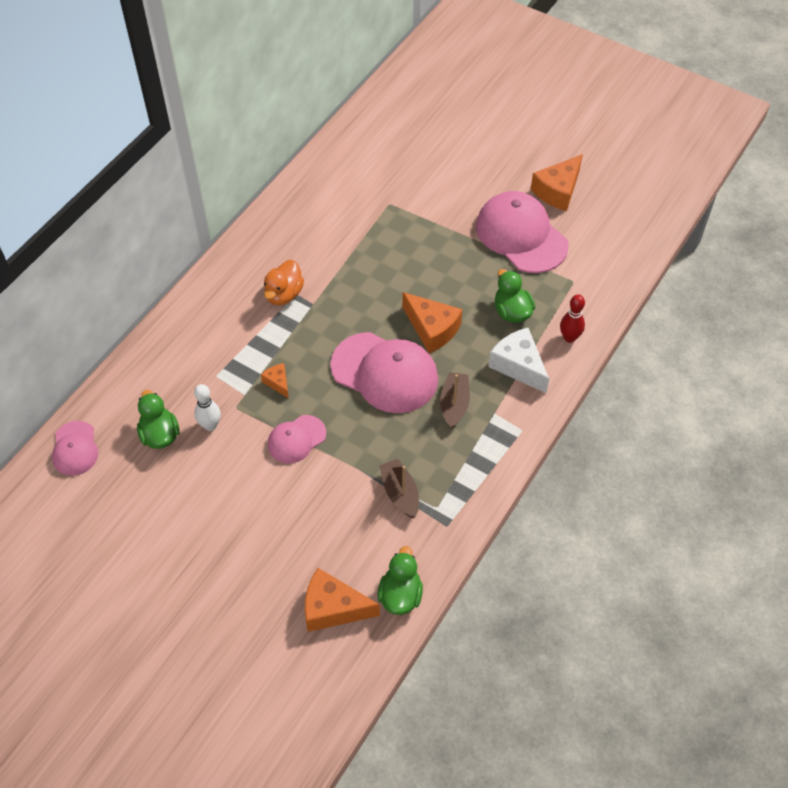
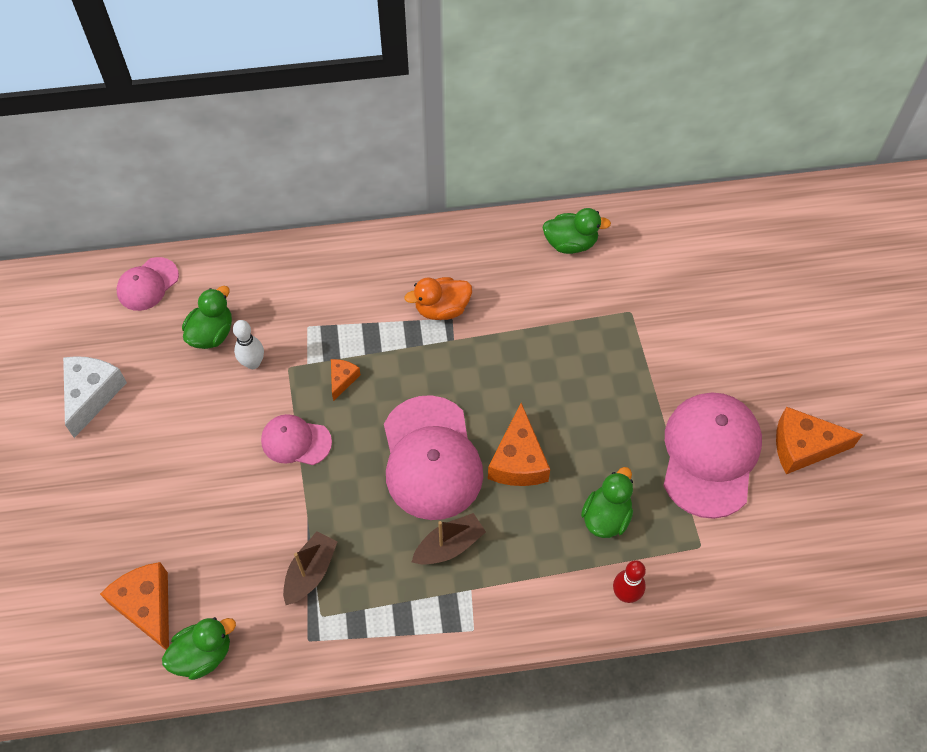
camera: 50 degrees right, 5 degrees up
white cheese [488,328,549,393] -> white cheese moved to [63,356,127,438]
none -> green duck [542,208,611,254]

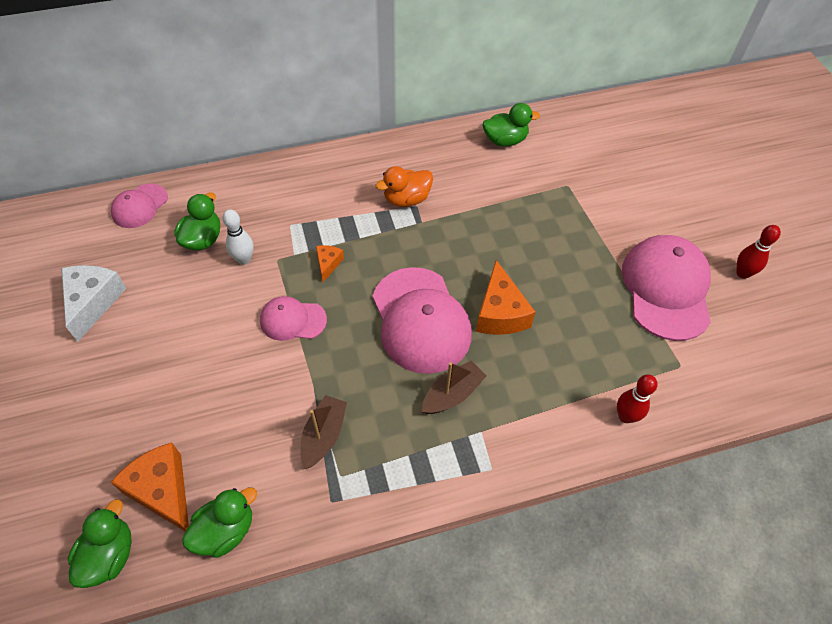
camera: 10 degrees left, 5 degrees down
green duck [581,467,633,538] -> green duck moved to [68,499,132,588]
orange cheese [776,407,863,474] -> red bowling pin [736,225,781,279]

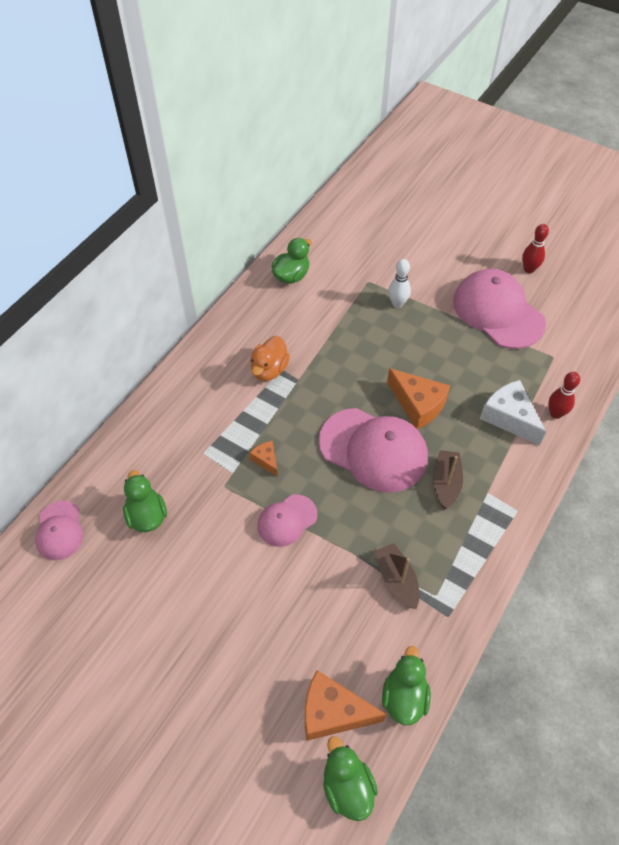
camera: 40 degrees left, 0 degrees up
white cheese [61,265,126,342] -> white cheese moved to [480,380,546,445]
white bowling pin [223,209,254,265] -> white bowling pin moved to [388,259,411,308]

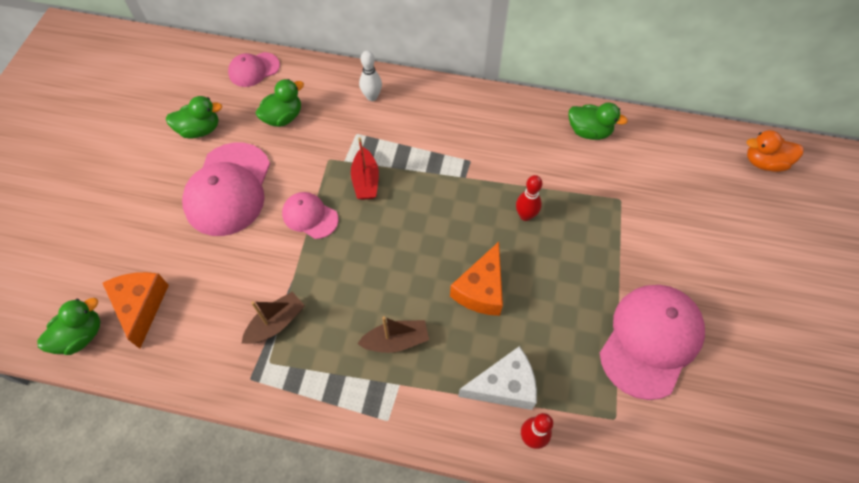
camera: 70 degrees right, 5 degrees up
orange cheese [249,441,278,477] -> red boat [351,137,379,200]
orange duck [250,336,290,381] -> orange duck moved to [747,130,804,172]
pink cap [319,408,428,493] -> pink cap moved to [182,142,270,236]
green duck [382,646,431,725] -> green duck moved to [166,96,222,139]
white bowling pin [388,259,411,308] -> white bowling pin moved to [359,51,382,101]
white cheese [480,380,546,445] -> white cheese turned 45 degrees clockwise [458,346,537,410]
red bowling pin [522,224,549,273] -> red bowling pin moved to [516,175,542,221]

